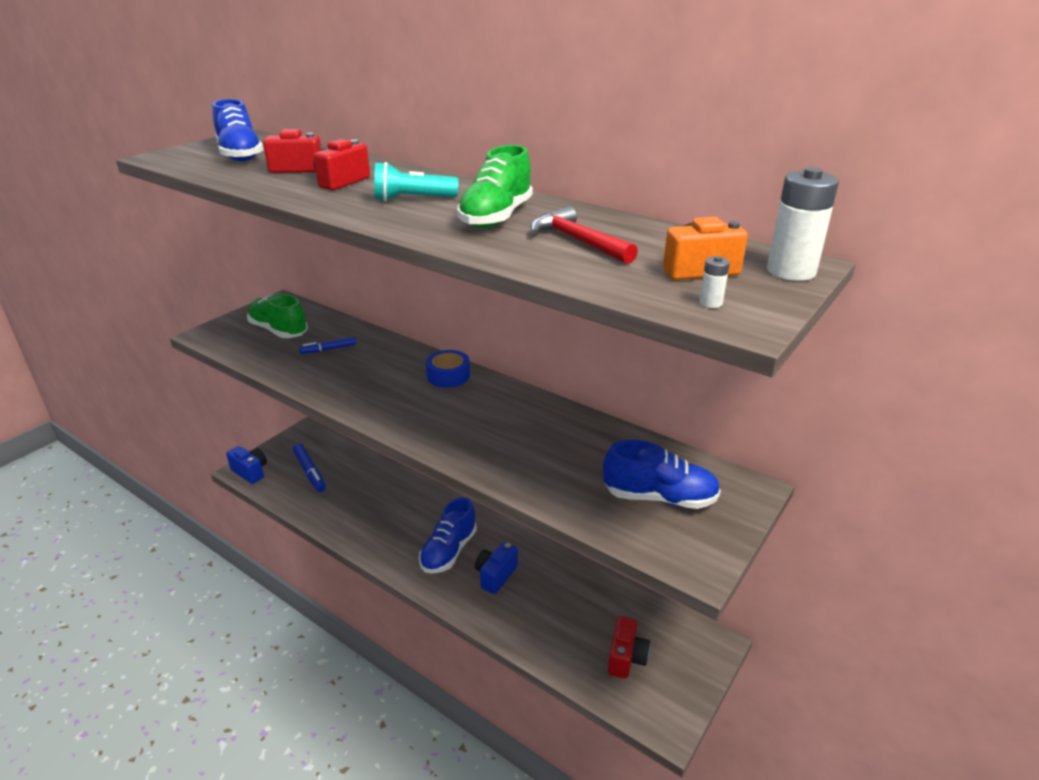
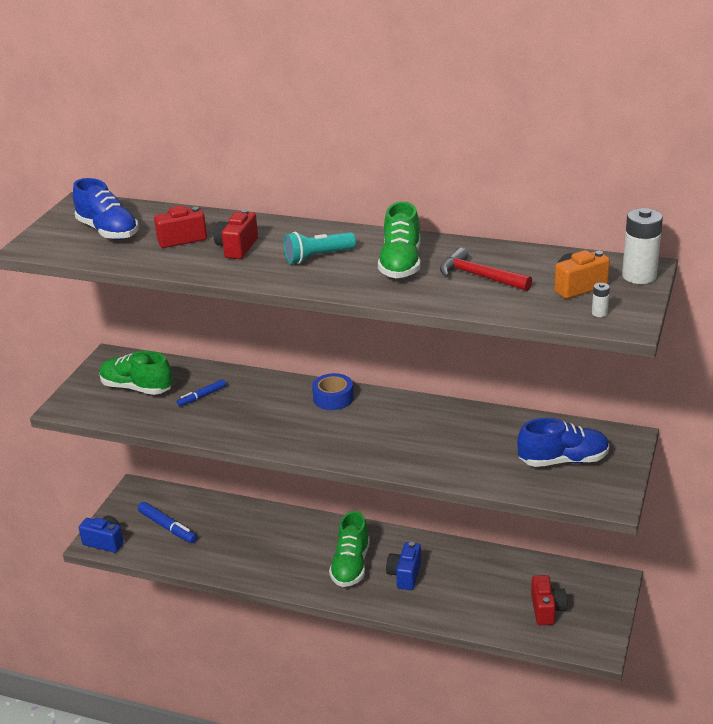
camera: 15 degrees left, 0 degrees up
blue shoe [419,497,477,574] -> green shoe [329,511,370,587]

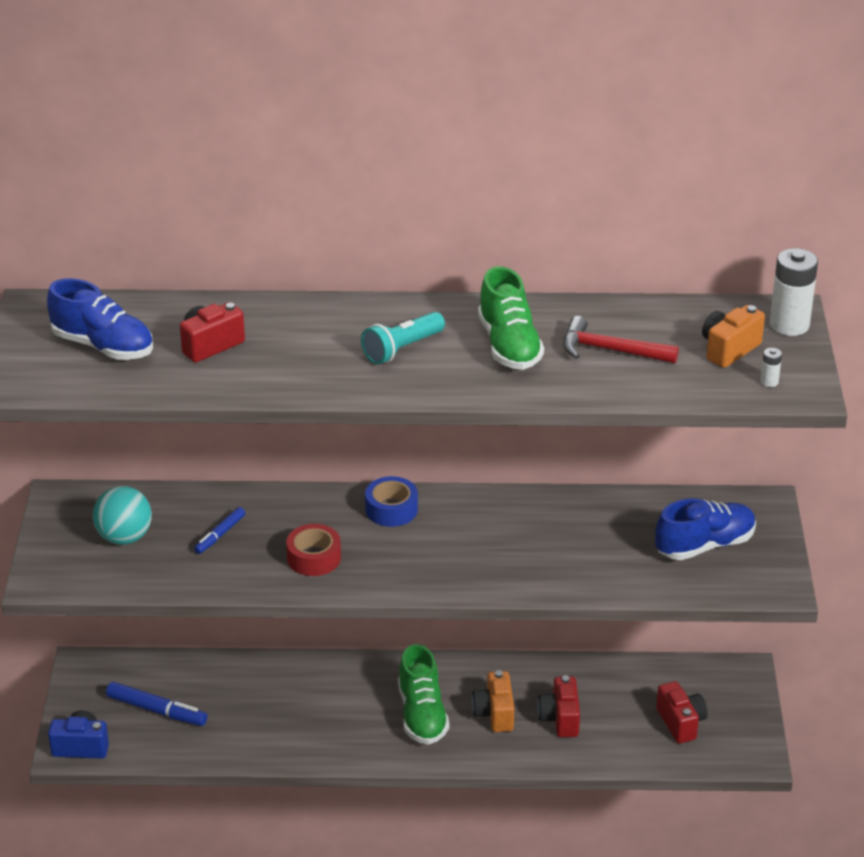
camera: 20 degrees left, 5 degrees up
green shoe [99,351,173,395] -> turquoise ball [93,486,152,545]
red camera [213,209,258,259] -> red camera moved to [537,675,580,737]
blue camera [386,542,421,590] -> orange camera [472,670,514,732]
none -> red tape [286,524,341,576]

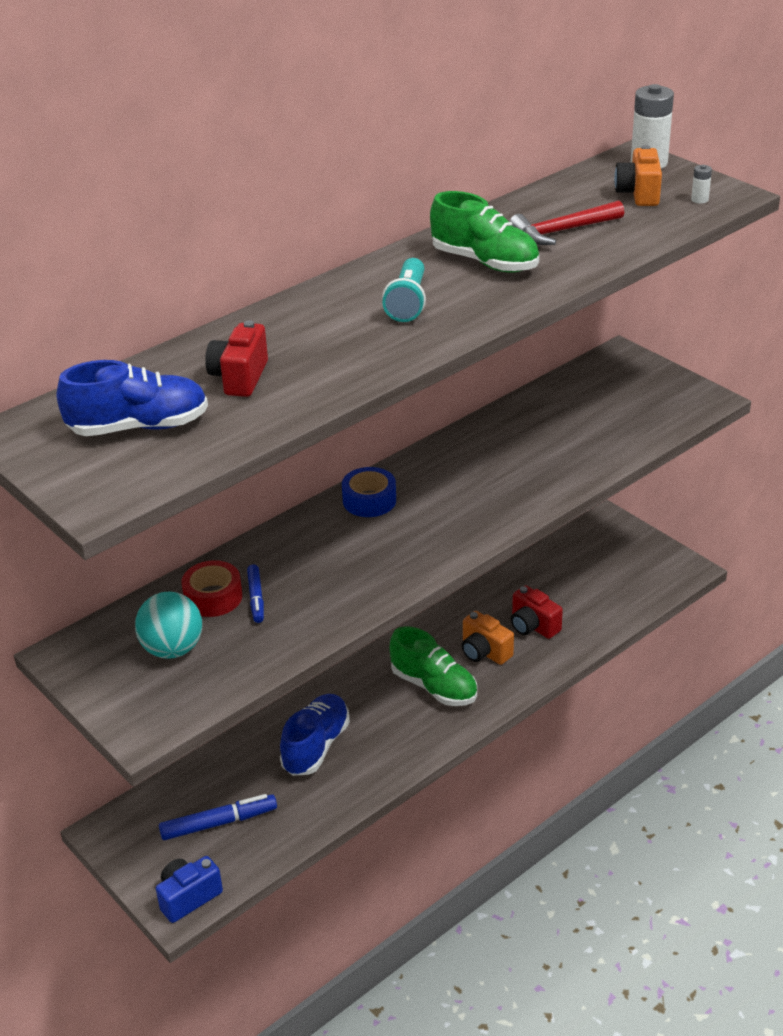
camera: 40 degrees left, 0 degrees up
red tape [286,524,341,576] -> red tape moved to [182,560,242,617]
blue shoe [655,498,756,560] -> blue shoe moved to [280,694,350,776]
red camera [656,681,708,744] -> none

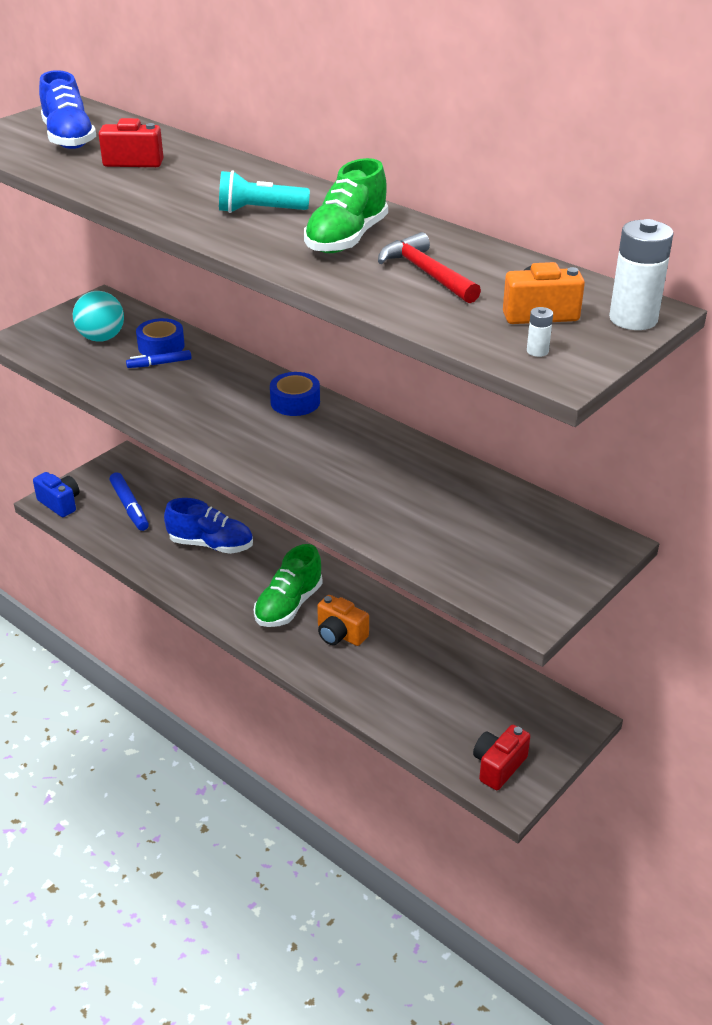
camera: 80 degrees right, 0 degrees up
red tape [182,560,242,617] -> blue tape [136,318,185,356]
orange camera [462,611,514,665] -> orange camera turned 90 degrees counterclockwise [317,595,369,646]
red camera [511,585,563,639] -> red camera moved to [473,725,531,790]

